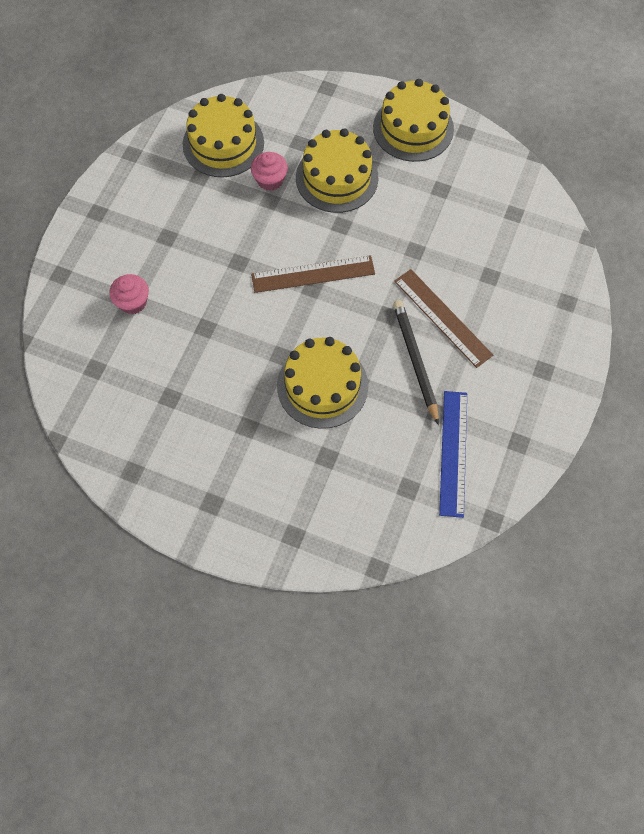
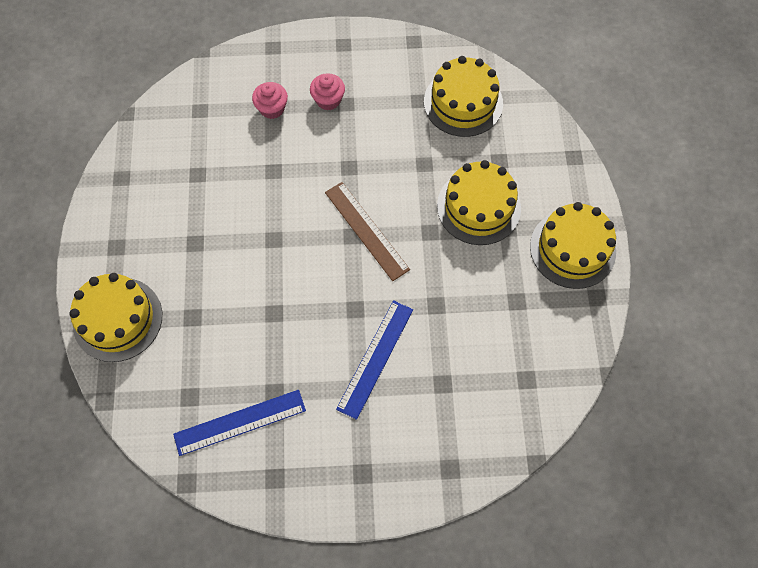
camera: 65 degrees right, 0 degrees up
pink cupcake [251,152,288,191] -> pink cupcake moved to [310,73,345,110]
yellow cake [277,337,368,429] -> yellow cake moved to [69,273,162,362]
black pencil [393,300,439,425] -> none
brown ruler [394,269,493,368] -> blue ruler [336,300,413,420]

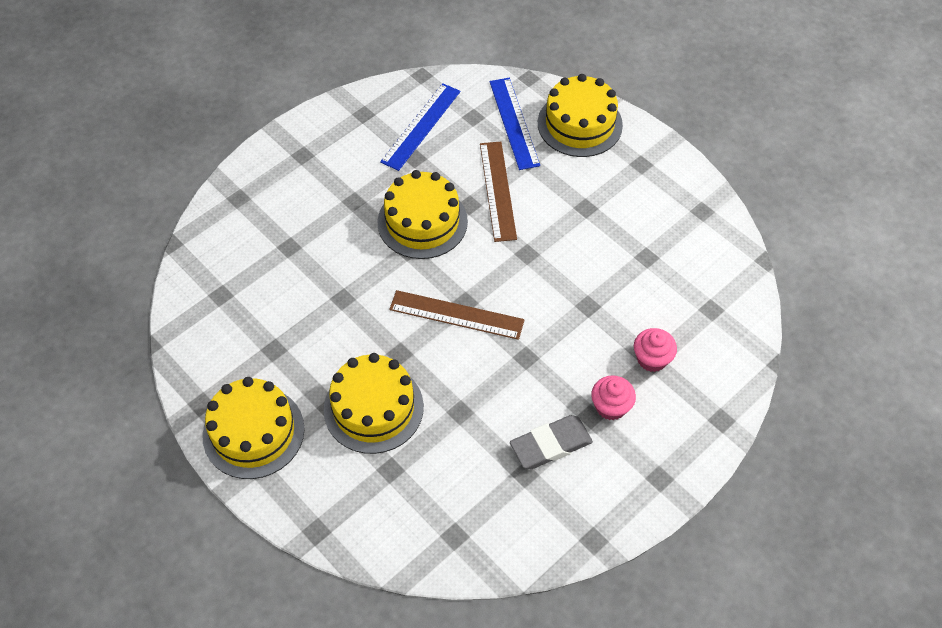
camera: 140 degrees right, 10 degrees down
blue ruler [336,300,413,420] -> blue ruler moved to [489,78,540,170]
yellow cake [424,56,503,137] -> yellow cake moved to [377,170,468,259]
none -> brown ruler [480,142,517,242]
none -> grey eraser [510,415,593,469]

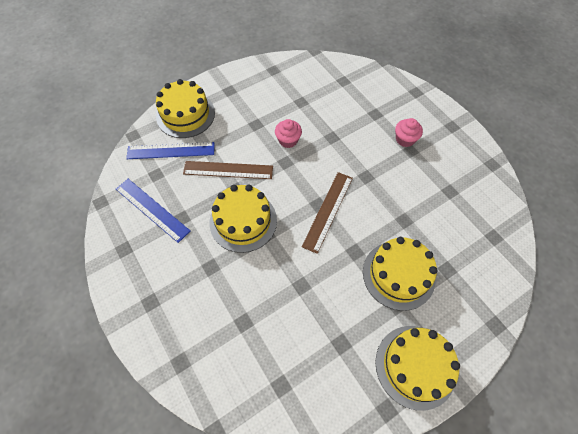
camera: 80 degrees left, 5 degrees up
grey eraser [510,415,593,469] -> none
pink cupcake [634,328,677,372] -> pink cupcake moved to [275,119,302,148]

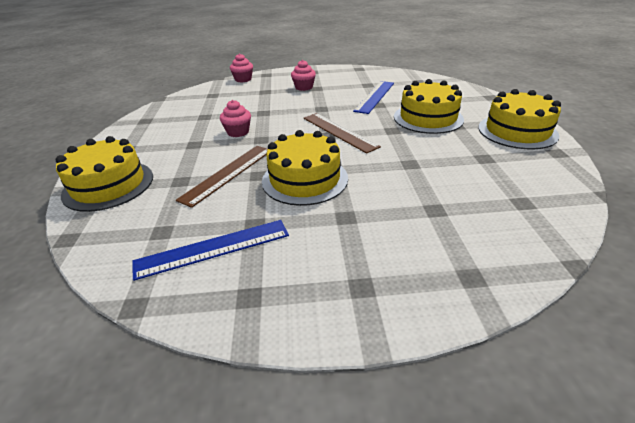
camera: 60 degrees left, 25 degrees down
blue ruler [126,142,215,159] -> blue ruler moved to [353,81,394,114]
none -> pink cupcake [230,53,253,83]

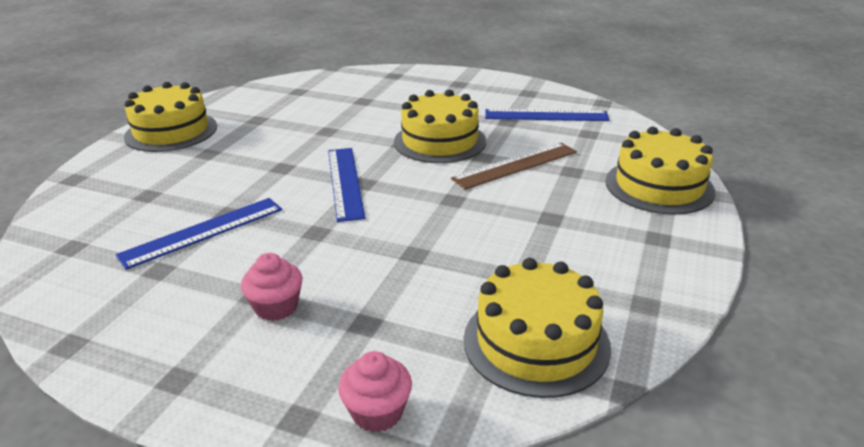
camera: 155 degrees left, 5 degrees down
pink cupcake [220,100,251,137] -> none
brown ruler [303,113,381,154] -> blue ruler [328,148,365,222]
yellow cake [394,79,464,134] -> yellow cake moved to [464,258,611,398]

